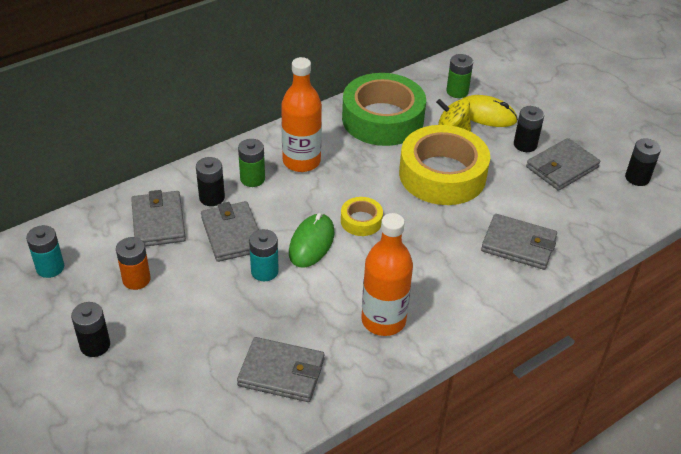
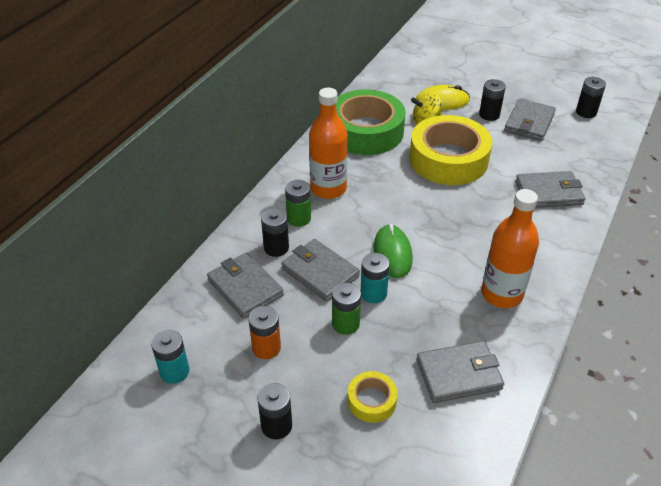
camera: 25 degrees left, 0 degrees up
yellow tape [341,197,383,236] -> yellow tape moved to [348,371,398,423]
green battery [446,54,473,98] -> green battery moved to [332,283,361,335]

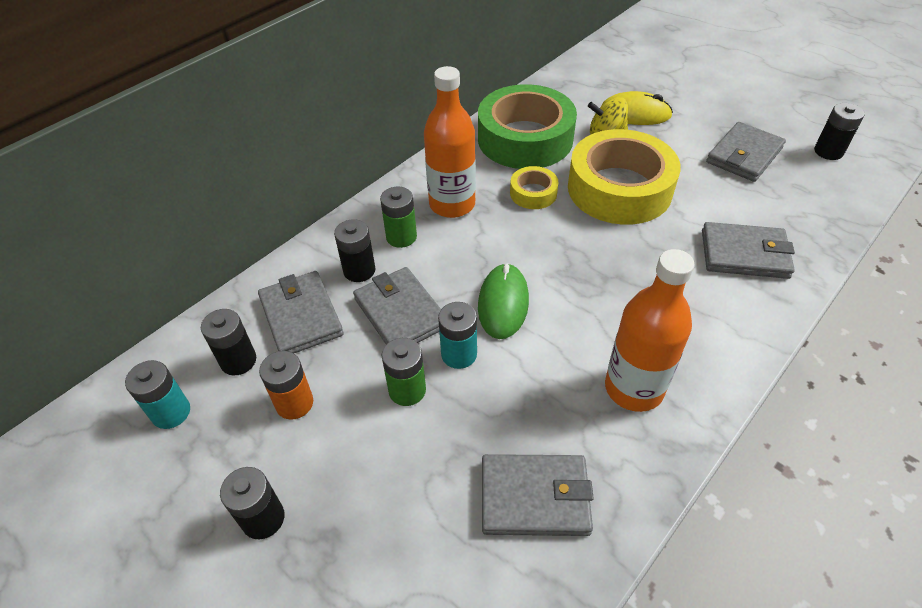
camera: 15 degrees right, 5 degrees up
yellow tape [348,371,398,423] -> yellow tape moved to [510,166,559,209]
black battery [479,79,506,121] -> black battery moved to [201,309,256,375]

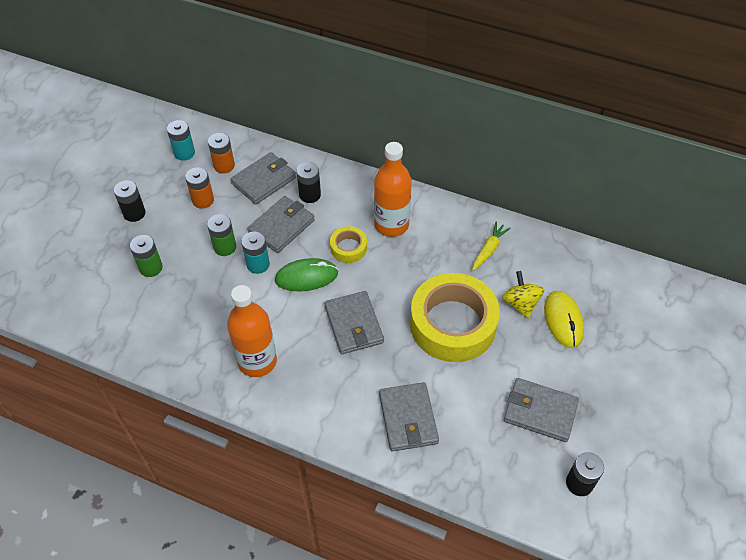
camera: 70 degrees right, 5 degrees up
black battery [201,309,256,375] -> orange battery [208,133,235,174]
green battery [380,187,417,248] -> green battery moved to [130,235,163,277]
green tape [478,84,577,169] -> yellow carrot [472,222,511,271]
grey wallet [482,454,594,536] -> grey wallet moved to [324,291,384,354]
yellow tape [510,166,559,209] -> yellow tape moved to [330,226,367,263]

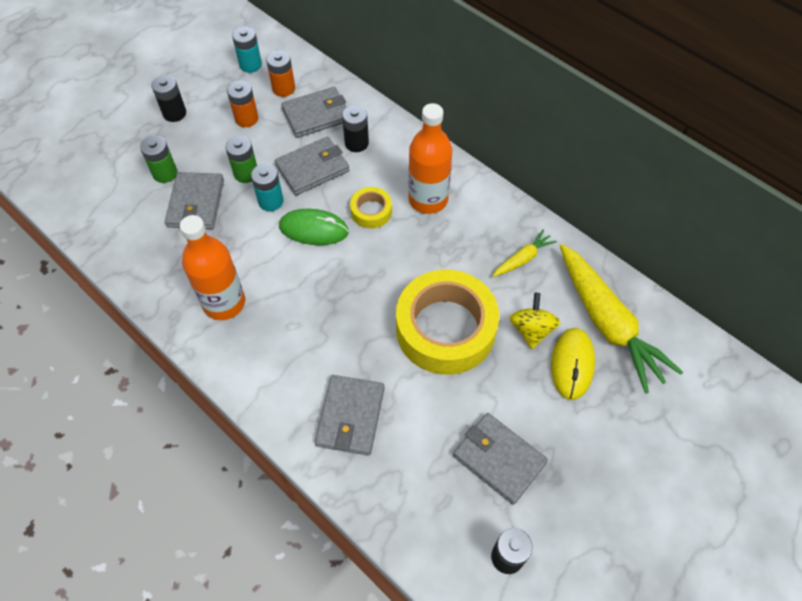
camera: 20 degrees right, 5 degrees up
grey wallet [324,291,384,354] -> grey wallet moved to [165,172,224,229]
none -> yellow carrot [560,244,683,393]

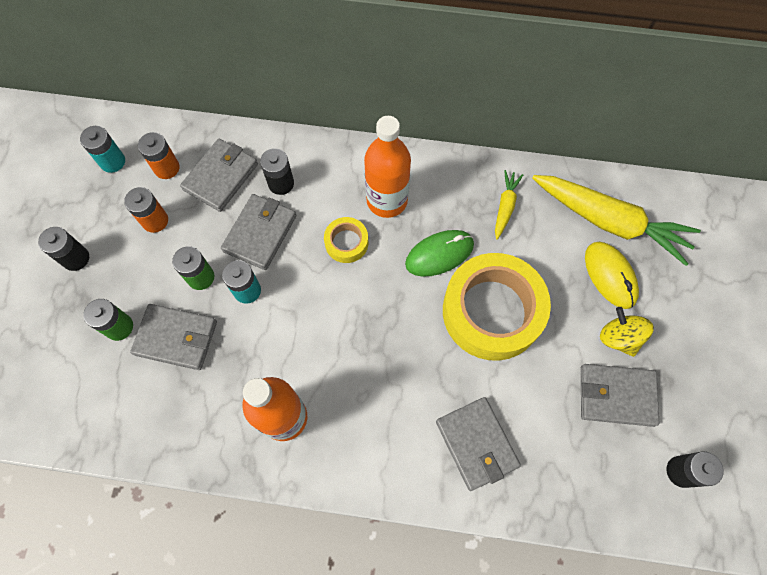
camera: 35 degrees left, 10 degrees up
grey wallet [165,172,224,229] -> grey wallet turned 45 degrees counterclockwise [130,304,217,370]
green mouse [279,209,349,245] -> green mouse moved to [405,230,474,277]
yellow spinning top [510,293,560,349] -> yellow spinning top moved to [600,307,654,357]

